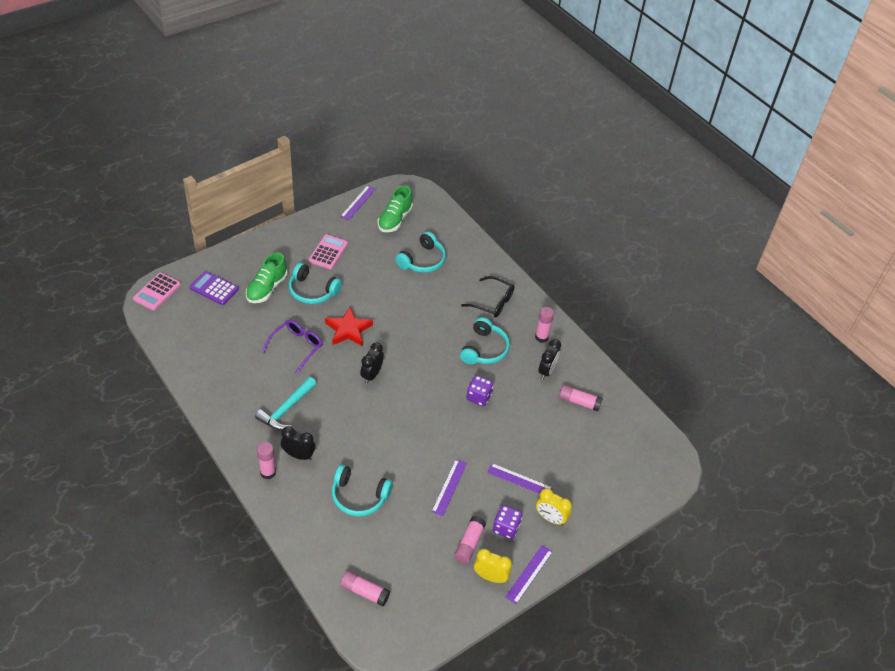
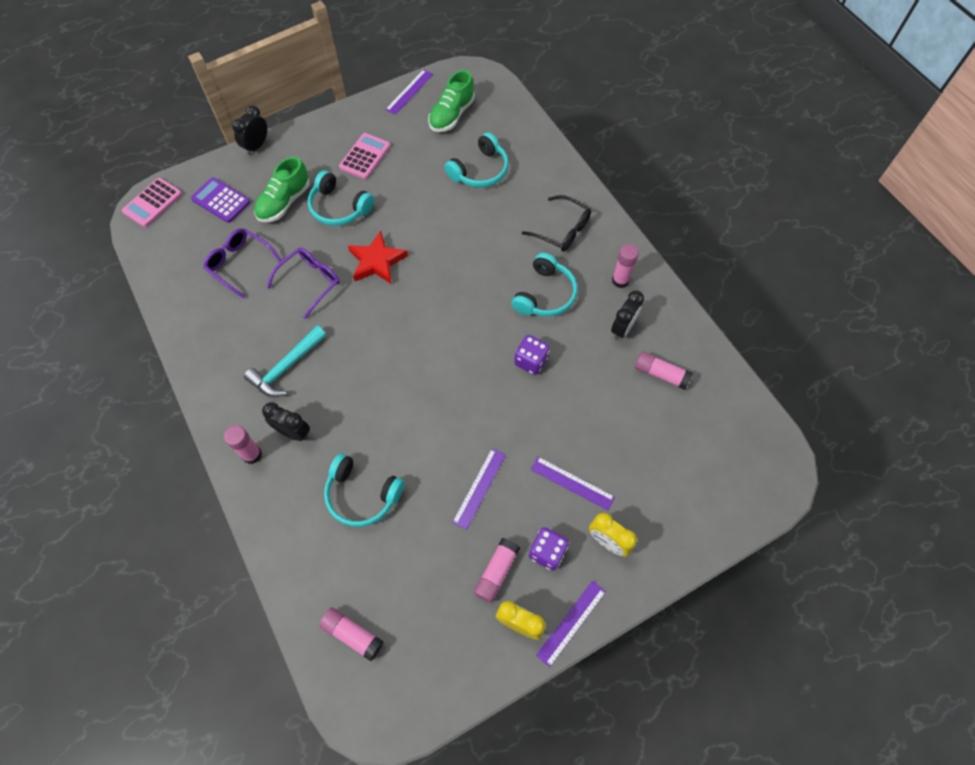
camera: 10 degrees right, 15 degrees up
black clock [360,342,384,384] -> black clock moved to [232,105,267,155]
none -> purple glasses [203,228,282,299]

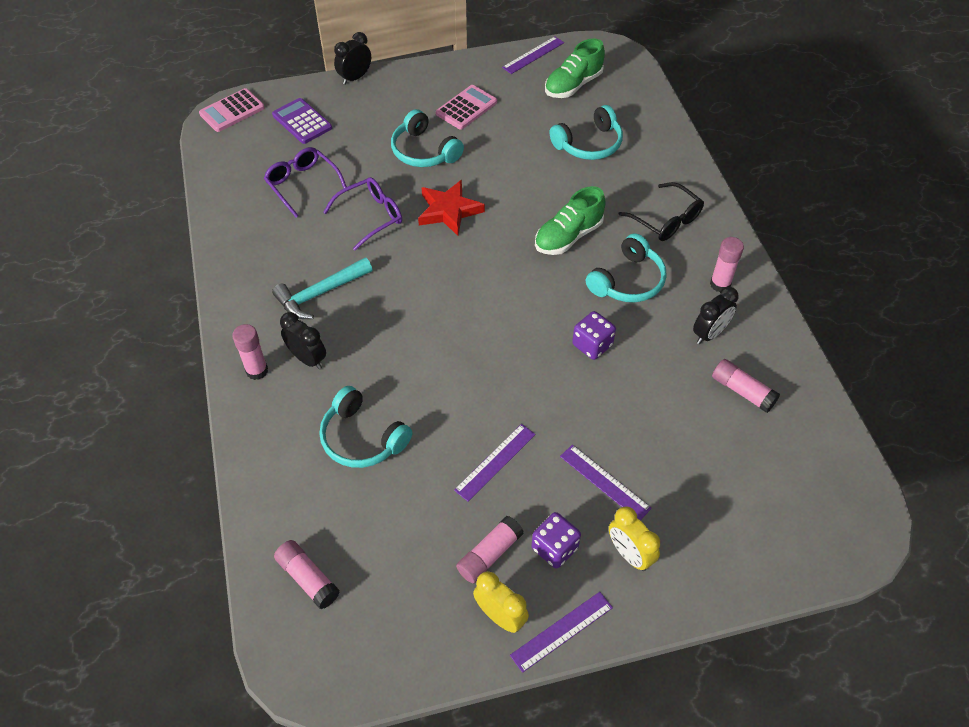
camera: 15 degrees right, 10 degrees down
green shoe [254,157,310,222] -> green shoe moved to [535,186,606,255]

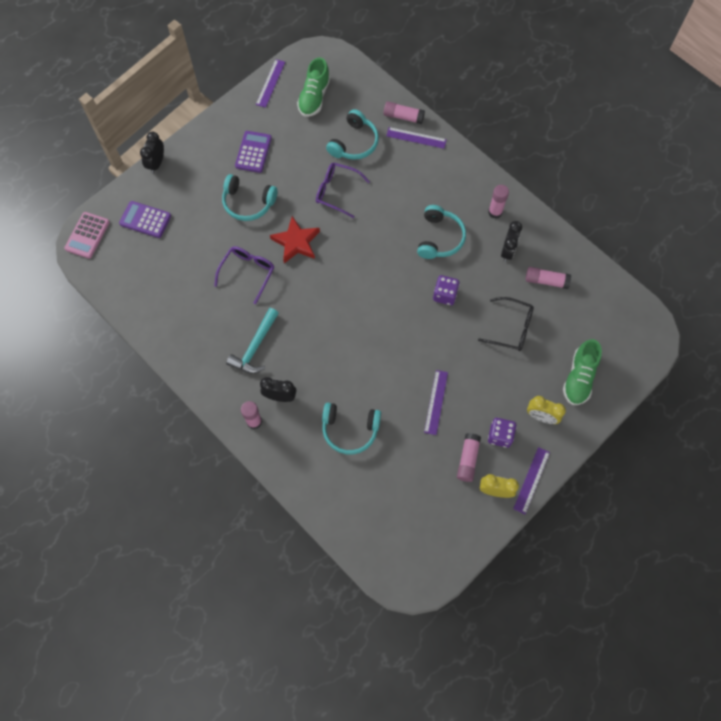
camera: 30 degrees left, 15 degrees up
purple glasses [264,147,347,218] -> purple glasses moved to [316,163,370,218]
pink glue stick [274,540,340,609] -> pink glue stick moved to [383,101,425,124]
pink calculator [436,85,497,130] -> purple calculator [235,131,272,173]
green shoe [535,186,606,255] -> green shoe moved to [563,339,602,405]
purple ruler [560,445,652,520] -> purple ruler moved to [386,127,447,149]
black glasses [618,182,704,241] -> black glasses moved to [478,297,534,351]

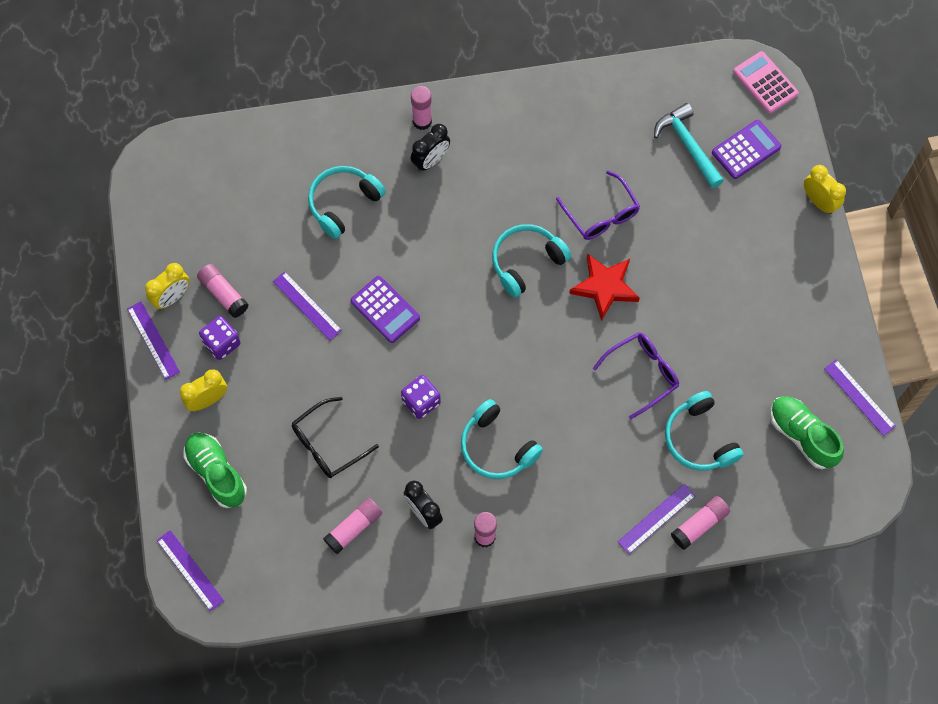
camera: 125 degrees right, 0 degrees up
black clock [140,132,164,173] -> yellow clock [804,165,846,214]
turquoise headphones [222,174,277,221] -> turquoise headphones moved to [492,224,571,298]
turquoise hammer [226,308,279,374] -> turquoise hammer moved to [654,103,724,188]
purple calculator [235,131,272,173] -> purple calculator moved to [351,276,420,343]
none -> purple ruler [157,530,224,611]

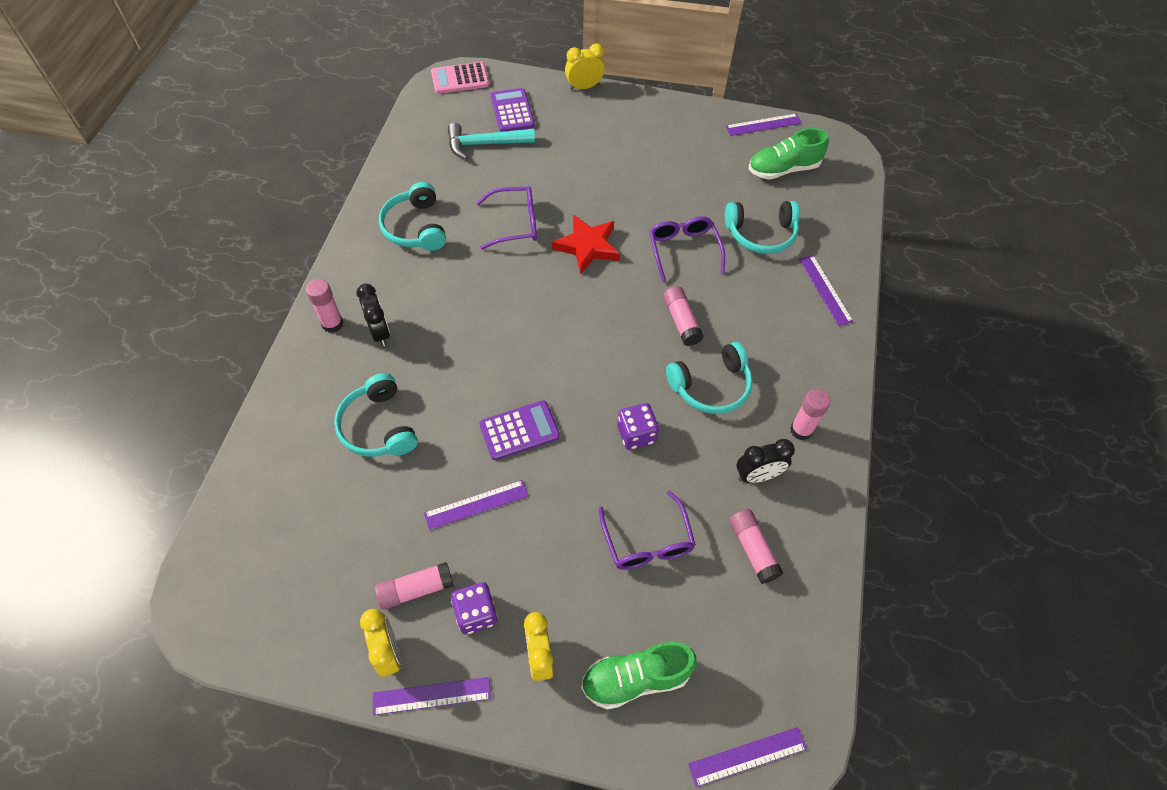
camera: 70 degrees left, 10 degrees down
black glasses [292,397,379,478] -> purple glasses [599,491,696,570]
turquoise headphones [492,224,571,298] -> turquoise headphones moved to [379,182,446,251]
pink glue stick [671,496,730,550] -> pink glue stick moved to [663,286,704,346]

